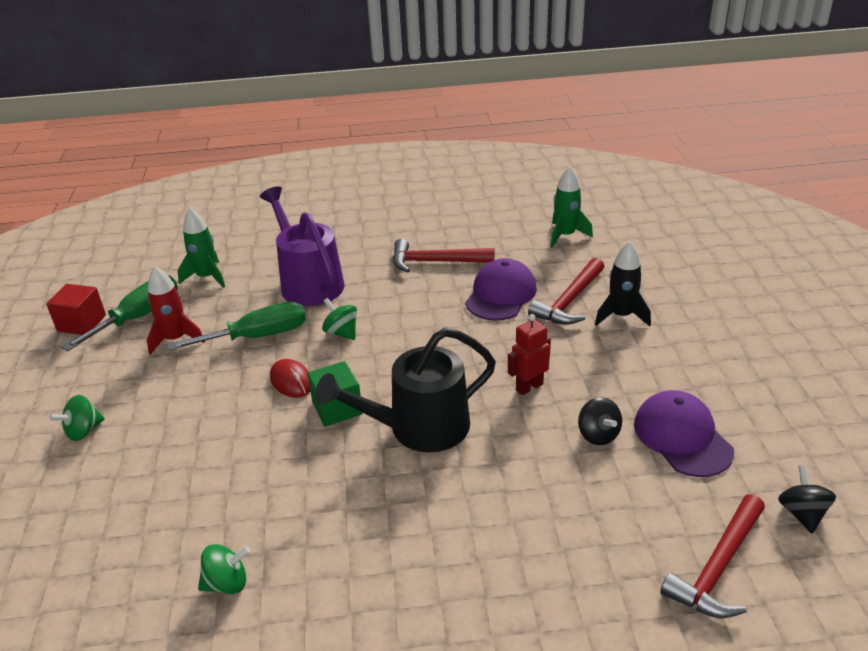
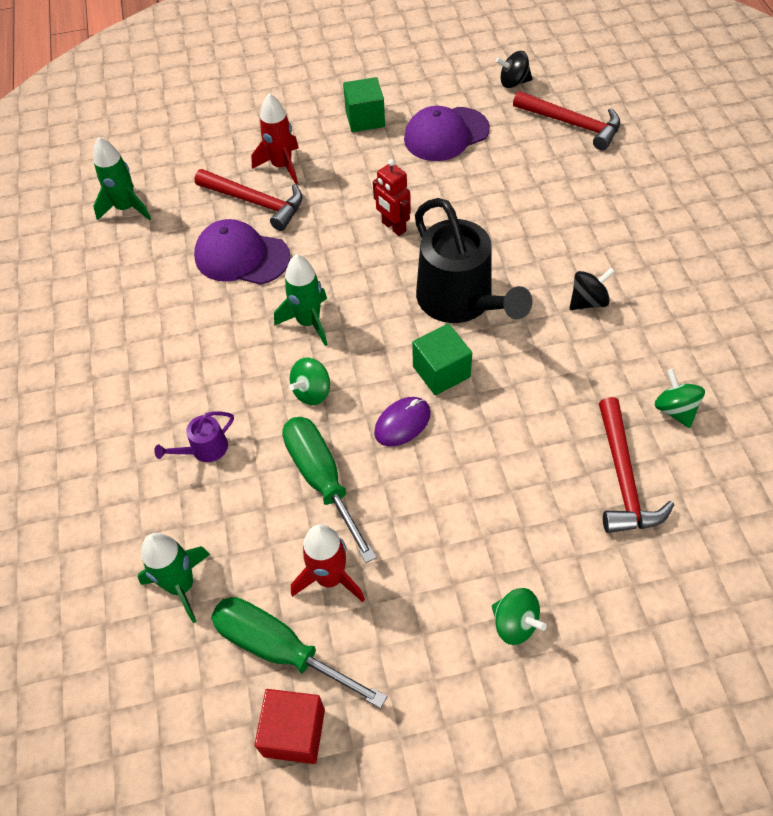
camera: 95 degrees left, 20 degrees up
purple watering can [260,186,345,306] -> purple watering can [154,411,234,462], size x0.43
red mouse [270,359,310,398] -> purple mouse [374,397,431,446]
red hammer [393,239,495,273] -> red hammer moved to [599,397,674,533]
black spinning top [578,397,622,445] -> black spinning top moved to [570,268,615,310]
black rocket [595,241,651,326] -> red rocket [251,93,299,184]
none -> green rocket [274,254,328,346]
none -> green cube [343,77,385,132]

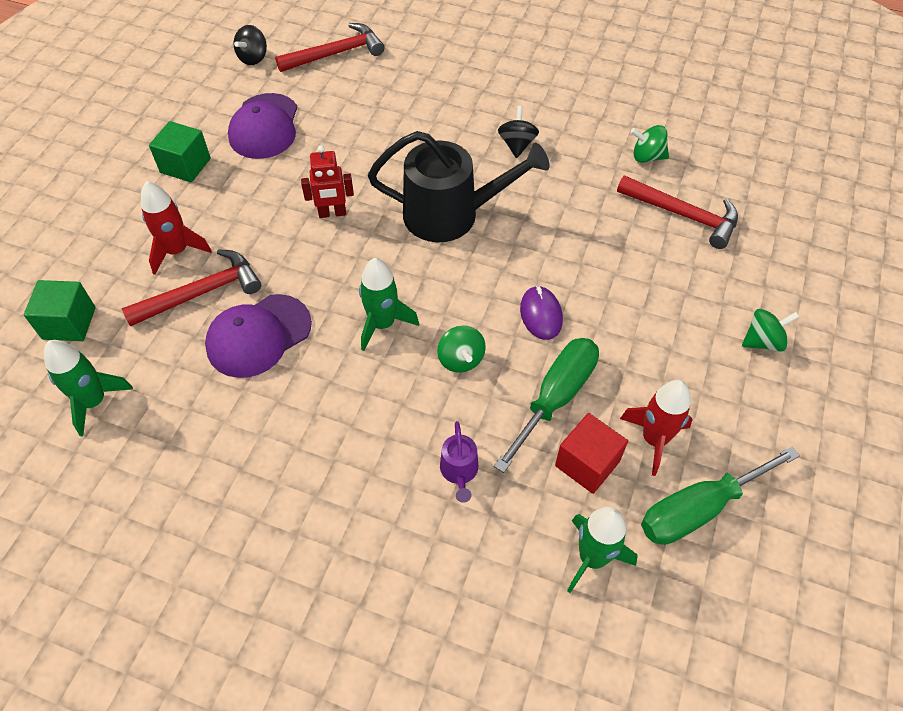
camera: 60 degrees left, 0 degrees up
red cube [254,689,325,764] -> red cube moved to [555,413,628,494]
green screwdriver [282,417,377,563] -> green screwdriver turned 120 degrees clockwise [494,338,599,473]
green cube [412,324,472,395] -> green cube moved to [24,280,96,341]

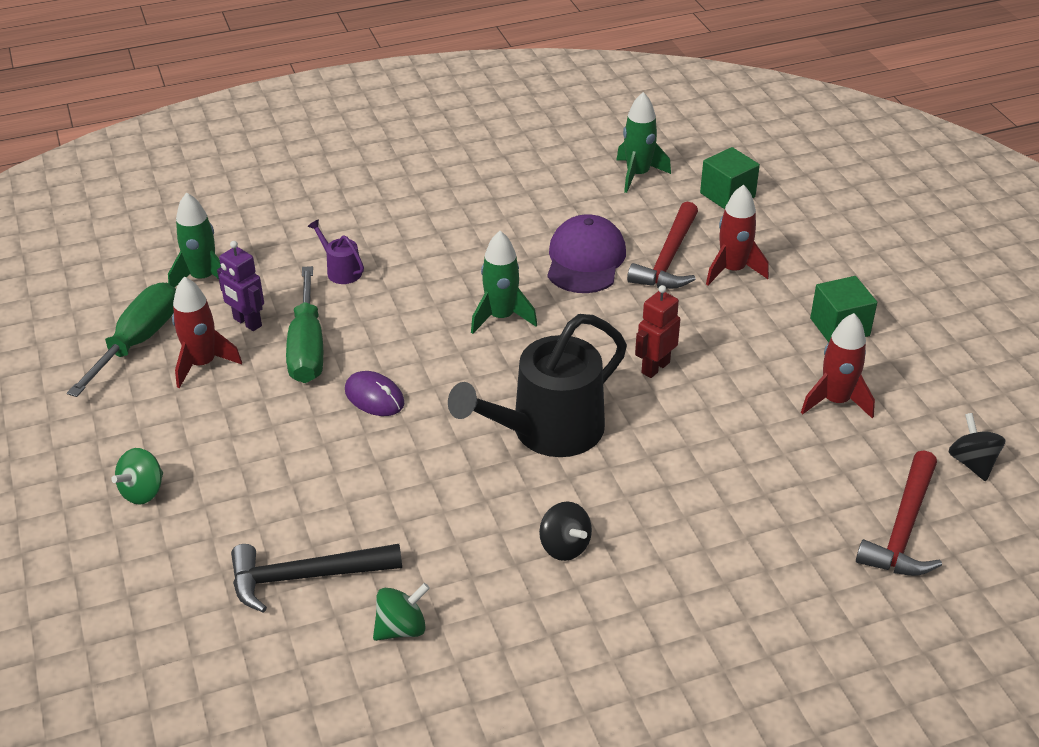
camera: 140 degrees right, 15 degrees down
purple cap [228,93,297,159] -> red rocket [801,313,875,418]
green spinning top [437,326,486,373] -> none
red cube [555,413,628,494] -> purple robot [217,241,264,331]
red hammer [617,175,738,249] -> black hammer [231,544,402,613]

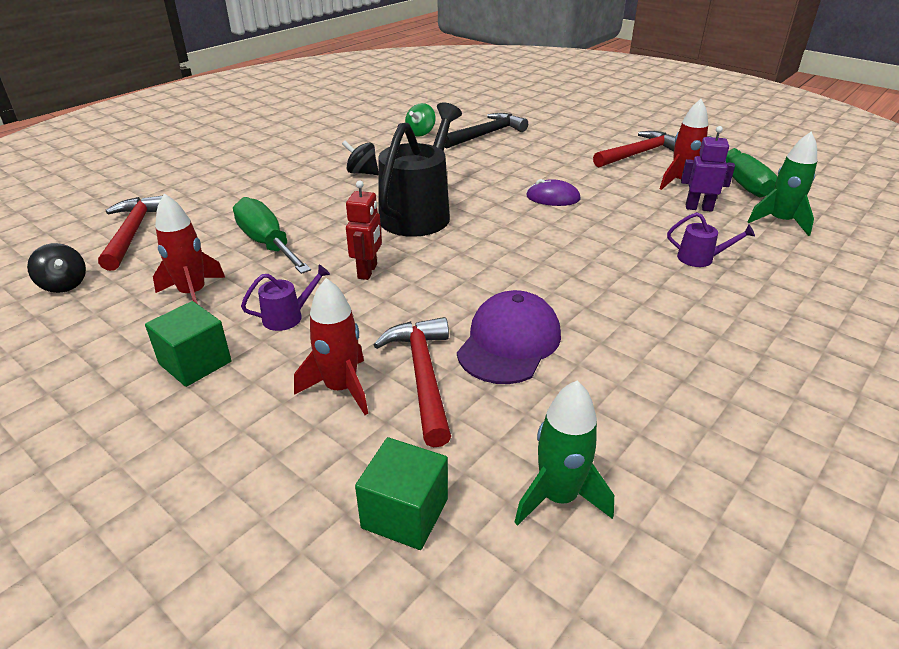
camera: 150 degrees right, 5 degrees down
green spinning top [111,448,163,505] -> none
green screwdriver [286,266,323,383] -> green screwdriver moved to [233,197,311,274]
green rocket [471,231,537,334] -> none
purple cap [547,214,626,293] -> purple cap turned 135 degrees counterclockwise [457,290,561,384]
none -> purple watering can [241,265,330,331]
none -> red hammer [593,131,675,167]

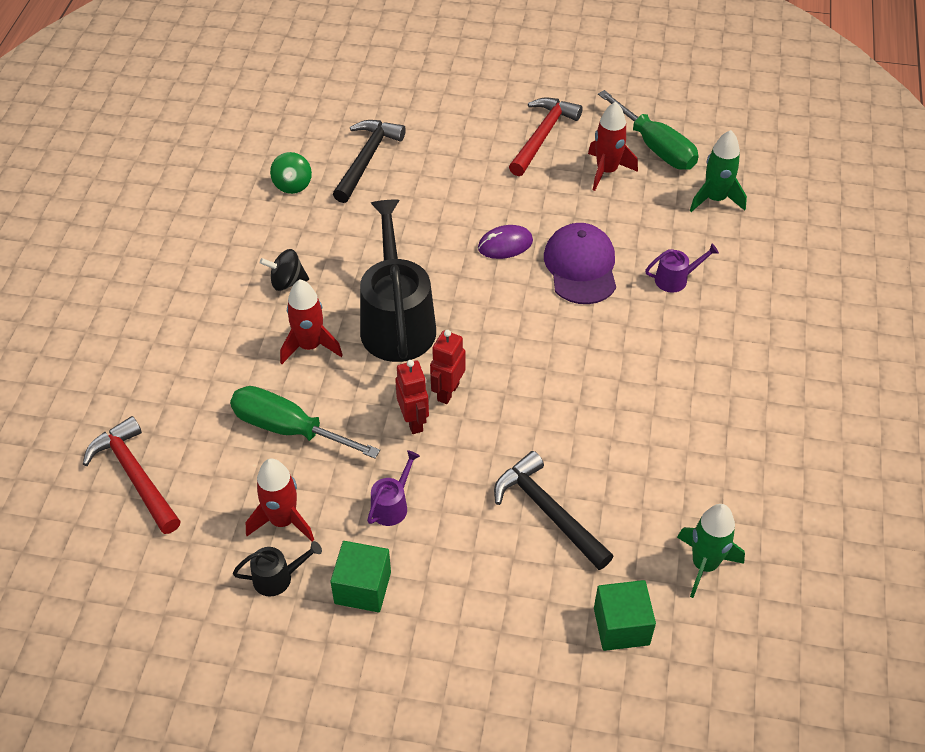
camera: 30 degrees left, 15 degrees up
black spinning top [27,243,86,293] -> none
red rocket [294,278,368,415] -> red rocket moved to [280,279,343,364]
red hammer [374,317,451,448] -> black hammer [494,451,613,570]
purple cap [457,290,561,384] -> purple cap moved to [544,223,616,304]
purple robot [681,126,735,212] -> none
none -> black watering can [233,541,322,596]
none -> red robot [430,330,466,404]

